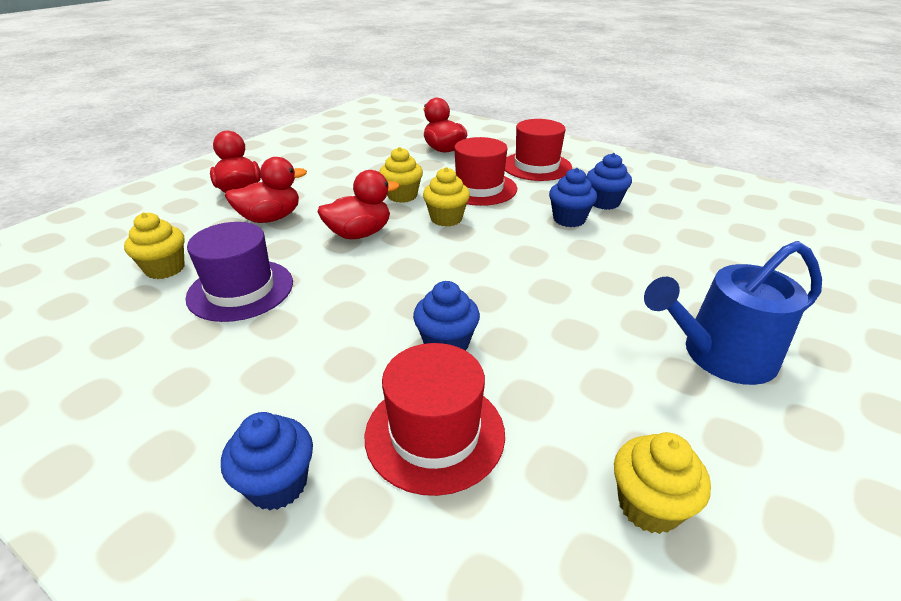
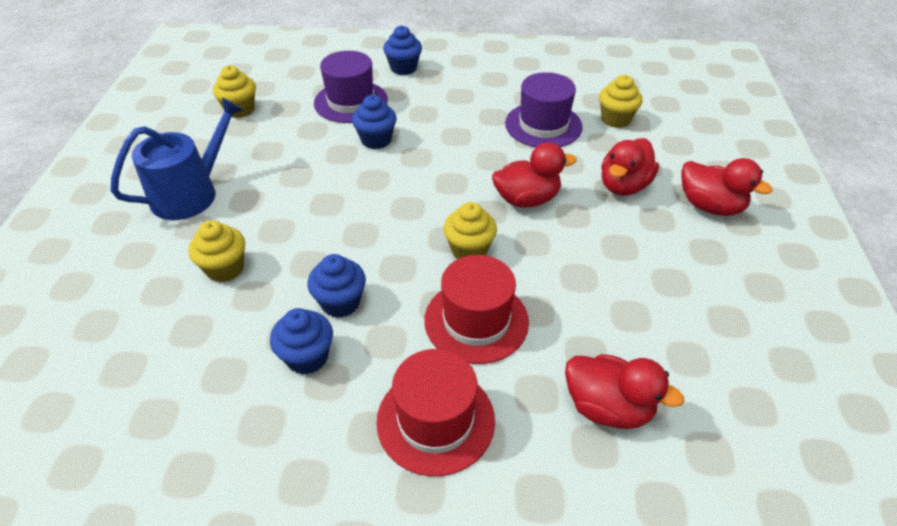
camera: 150 degrees right, 10 degrees up
red duck [318,170,399,239] -> red duck turned 135 degrees counterclockwise [492,142,577,208]
red hat [365,343,505,496] -> purple hat [314,51,388,123]
yellow cupcake [379,147,423,203] -> yellow cupcake moved to [189,220,245,282]

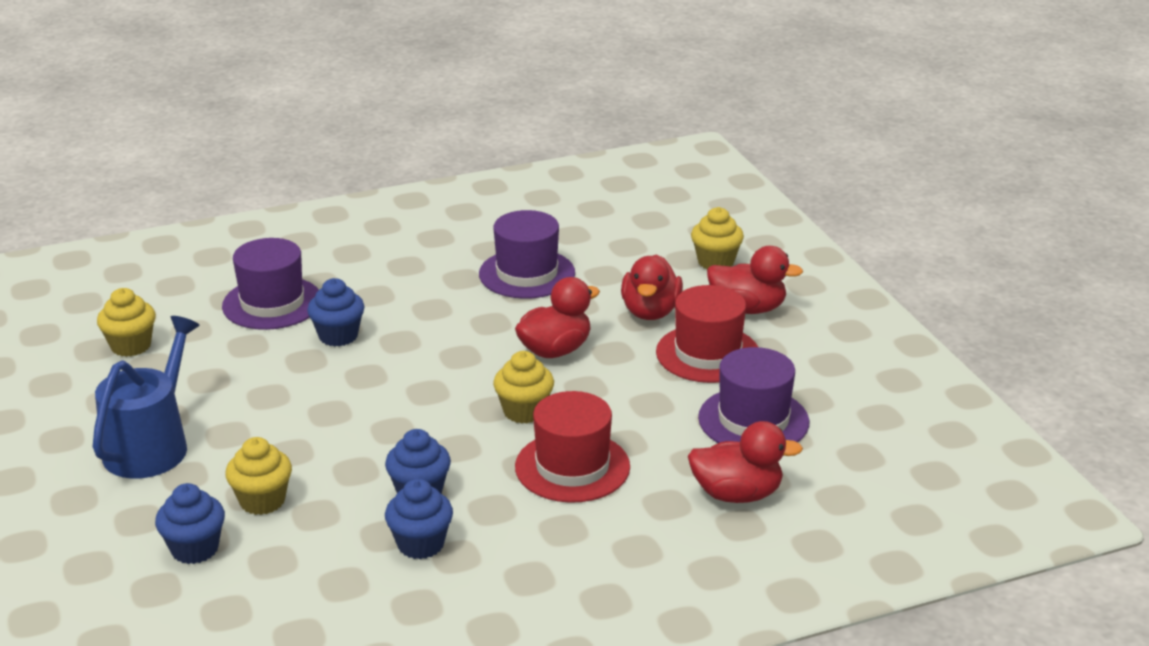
camera: 25 degrees left, 15 degrees down
red hat [376,349,495,476] -> red hat moved to [656,285,758,383]
blue cupcake [383,25,422,75] -> blue cupcake moved to [155,483,225,564]
yellow cupcake [599,75,642,128] -> yellow cupcake moved to [691,207,744,269]
none -> purple hat [698,347,809,443]

